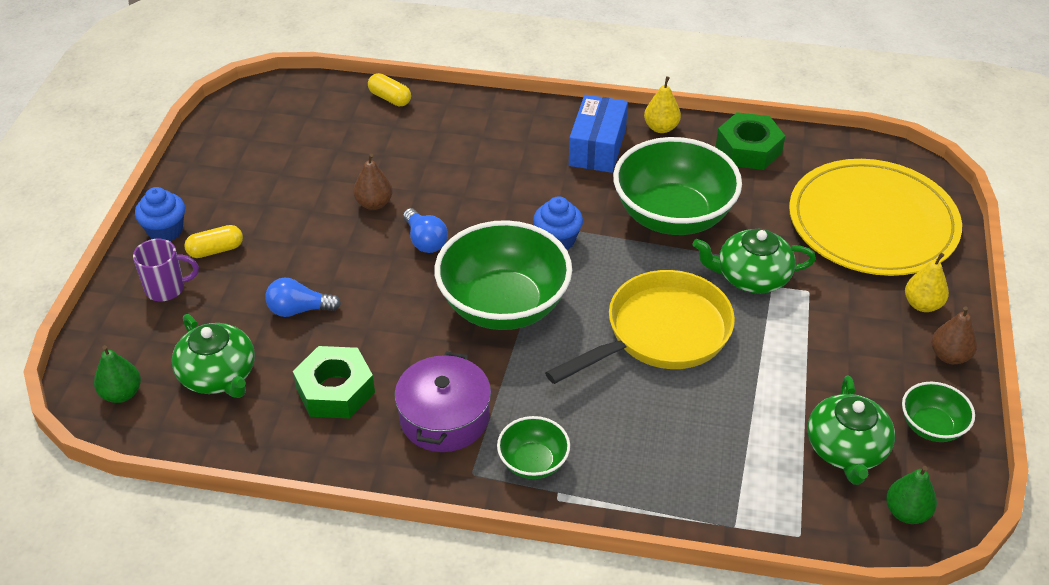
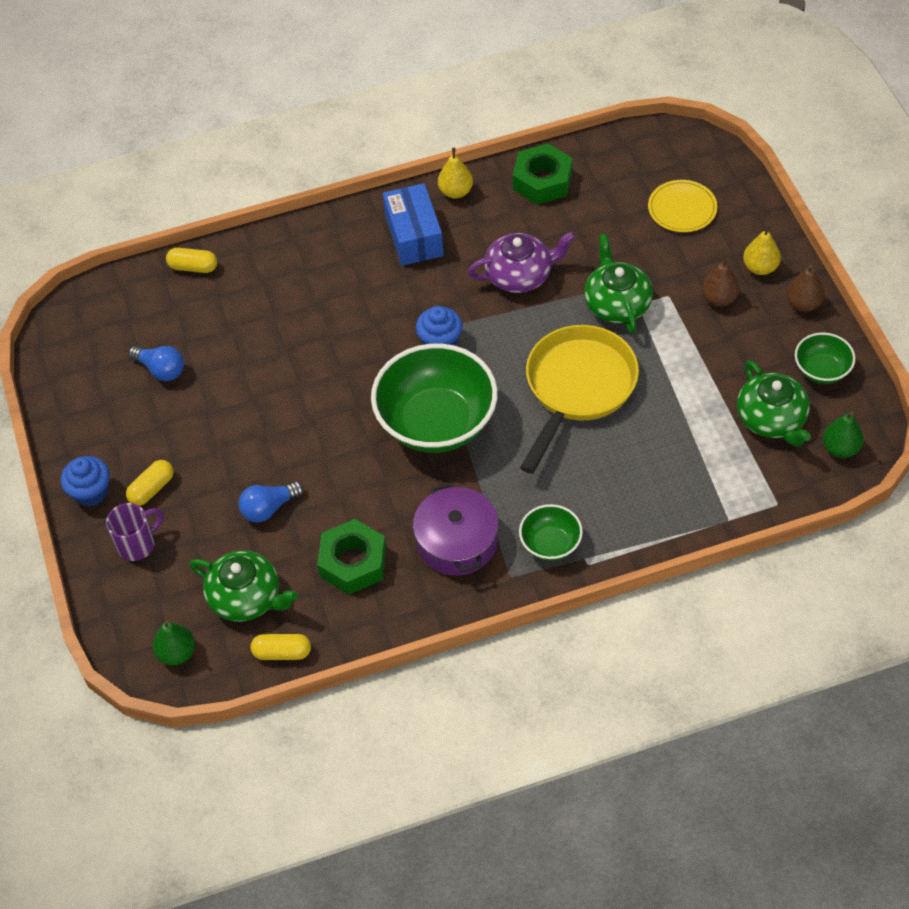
camera: 25 degrees left, 10 degrees up
brown pear [353,154,393,210] -> brown pear moved to [702,257,740,307]
blue light bulb [403,208,448,253] -> blue light bulb moved to [128,346,184,381]
green bowl [613,137,742,235] -> purple teapot [468,232,575,293]
green teapot [693,228,816,294] -> green teapot turned 105 degrees clockwise [584,234,653,334]
yellow plate [789,159,962,276] -> yellow plate [648,180,717,232], size x0.45
none -> yellow capsule [251,634,311,660]

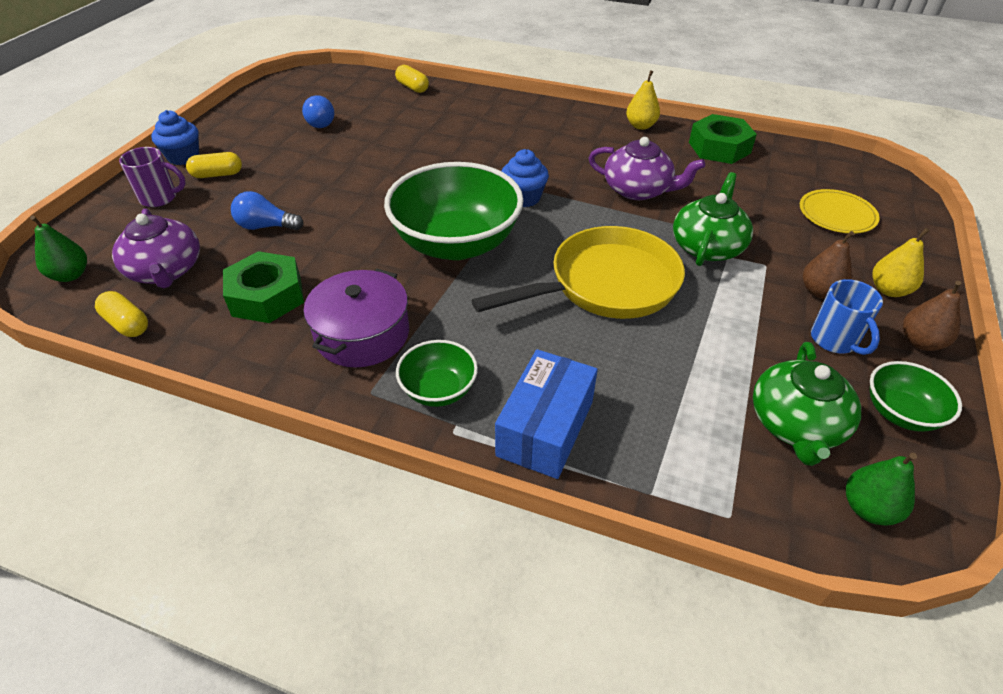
camera: 35 degrees right, 10 degrees down
green teapot [190,550,298,622] -> purple teapot [112,208,200,288]
blue box [383,183,444,266] -> blue box moved to [495,349,598,479]
none -> blue mug [811,279,883,355]

